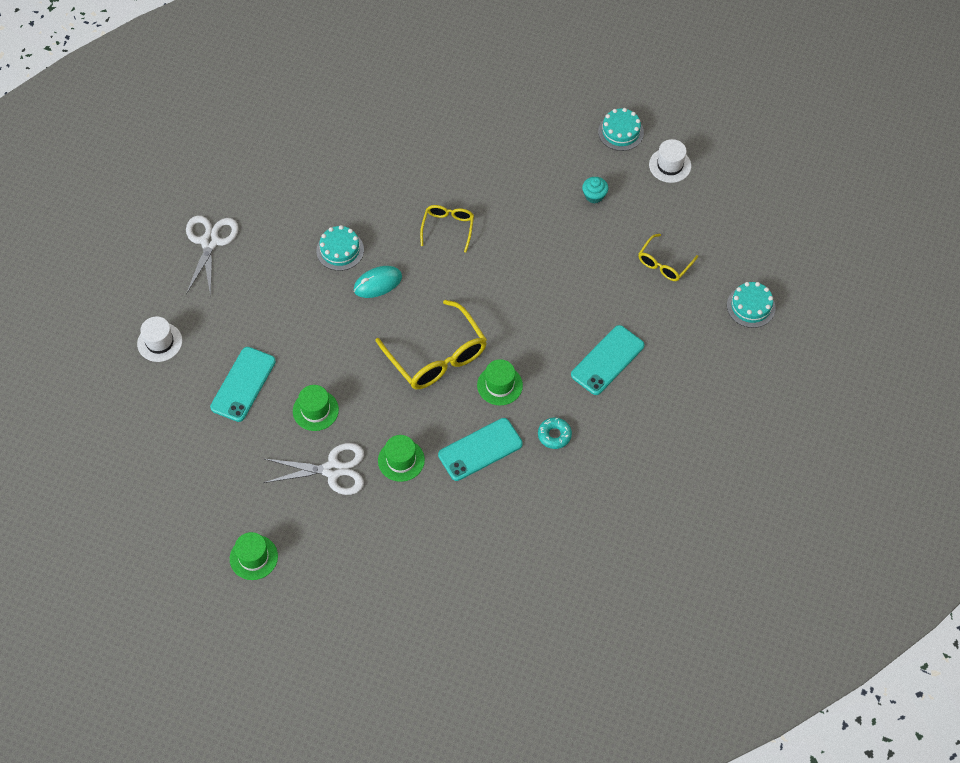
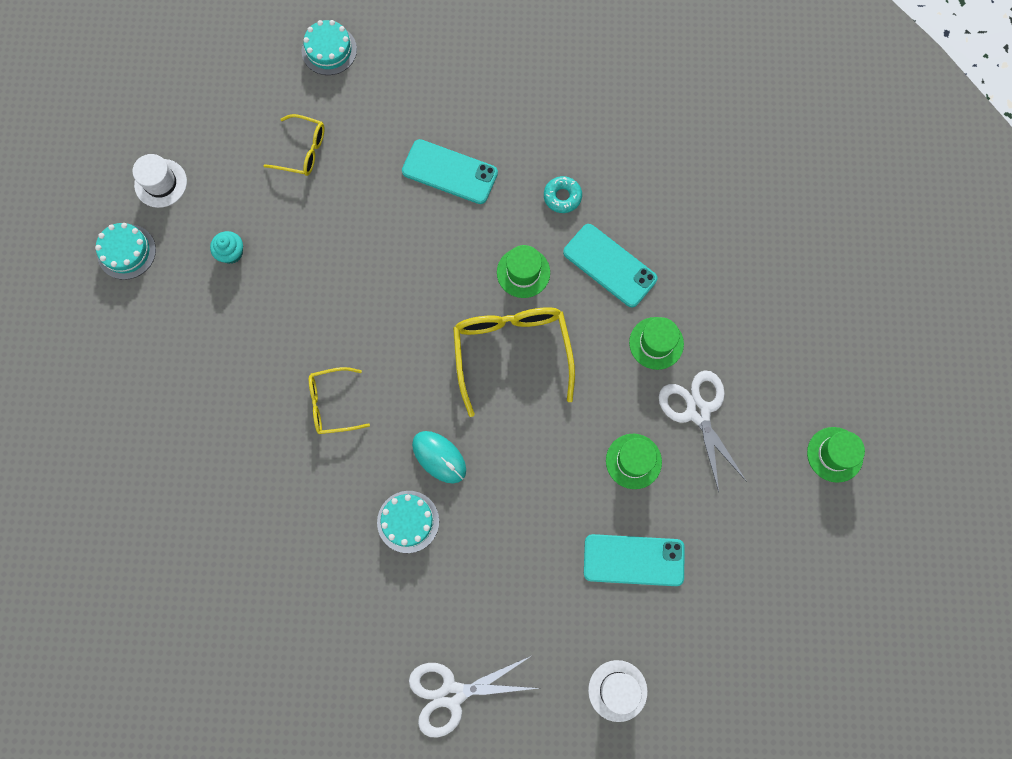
camera: 110 degrees left, 15 degrees up
yellow glasses [375,300,487,389] -> yellow glasses turned 45 degrees counterclockwise [453,307,575,417]

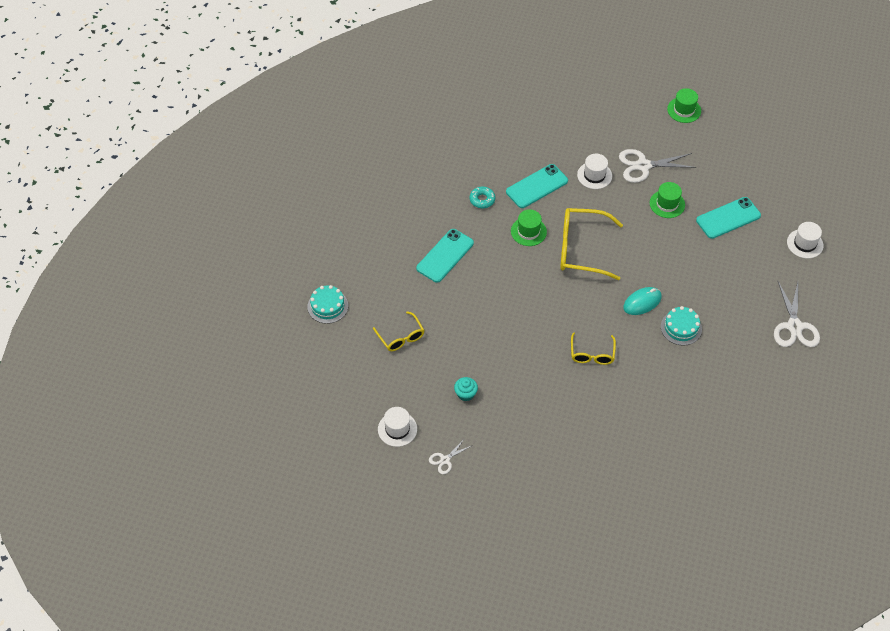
camera: 75 degrees left, 20 degrees down
turquoise cake [95,223,156,280] -> white scissors [429,438,471,474]
yellow glasses [264,114,325,176] -> yellow glasses turned 120 degrees clockwise [373,311,425,351]
turquoise phone [584,534,685,586] -> turquoise phone turned 45 degrees clockwise [696,197,761,239]
green hat [629,317,684,370] -> white hat [577,154,612,189]

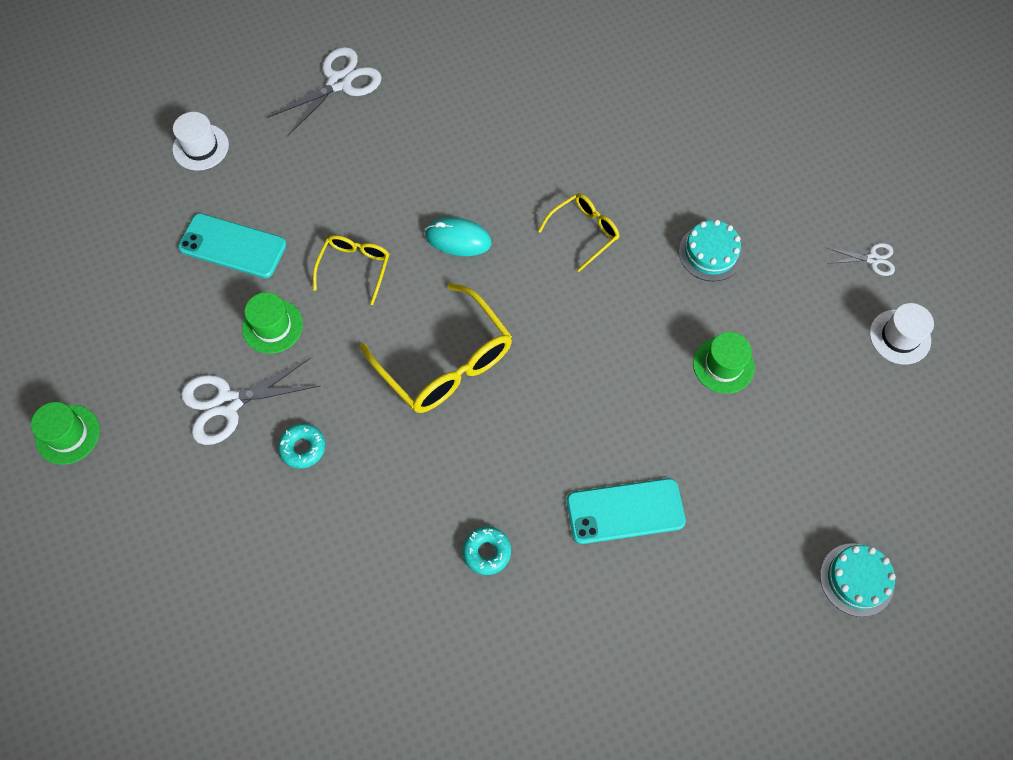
camera: 135 degrees left, 10 degrees up
yellow glasses [373,311,425,351] -> yellow glasses moved to [313,235,389,305]
turquoise cupcake [454,377,478,401] -> none
turquoise phone [506,164,568,208] -> none
green hat [511,210,547,246] -> green hat moved to [693,332,755,394]
white hat [577,154,612,189] -> turquoise donut [278,424,325,469]
white scissors [619,149,696,183] -> white scissors turned 120 degrees clockwise [181,358,320,445]
turquoise cake [661,306,702,345] -> turquoise cake moved to [679,219,743,281]

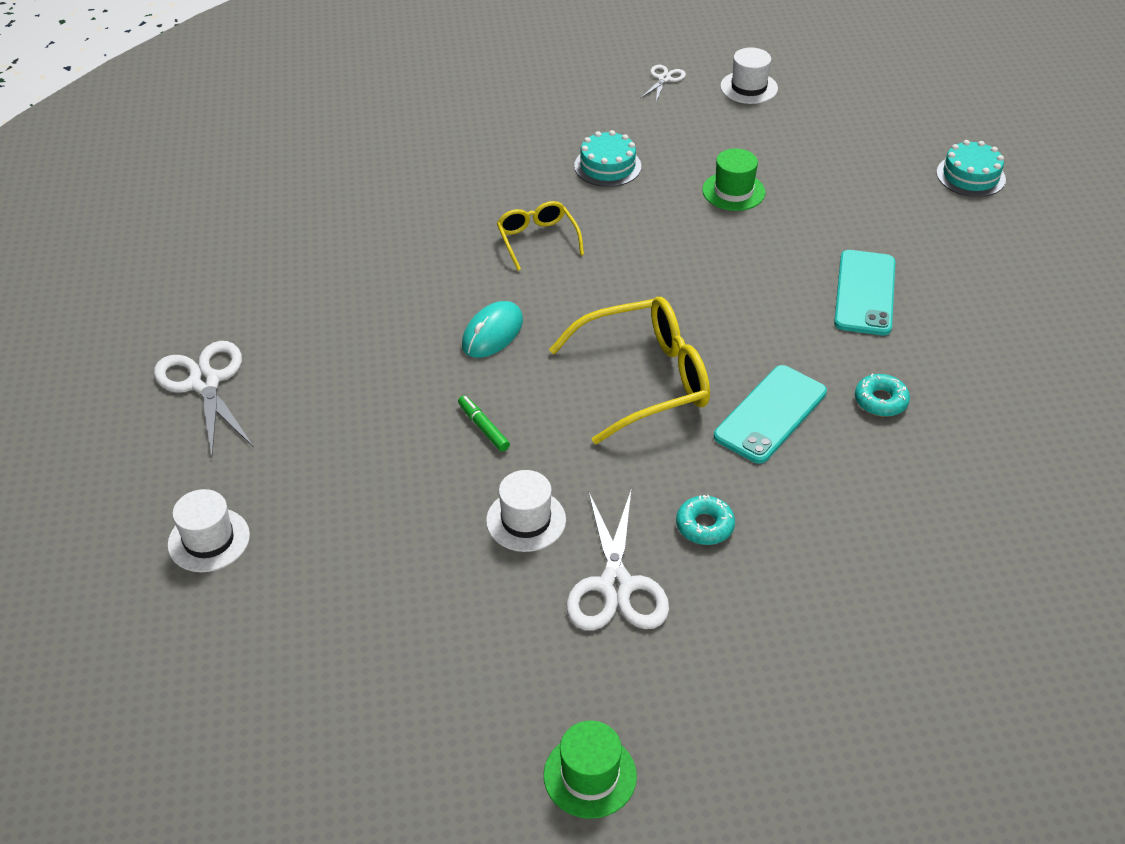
camera: 70 degrees left, 20 degrees down
turquoise phone [178,213,287,278] -> turquoise phone moved to [714,365,827,464]
green hat [242,292,303,354] -> white hat [486,470,566,552]
yellow glasses [313,235,389,305] -> green marker [458,395,510,452]

